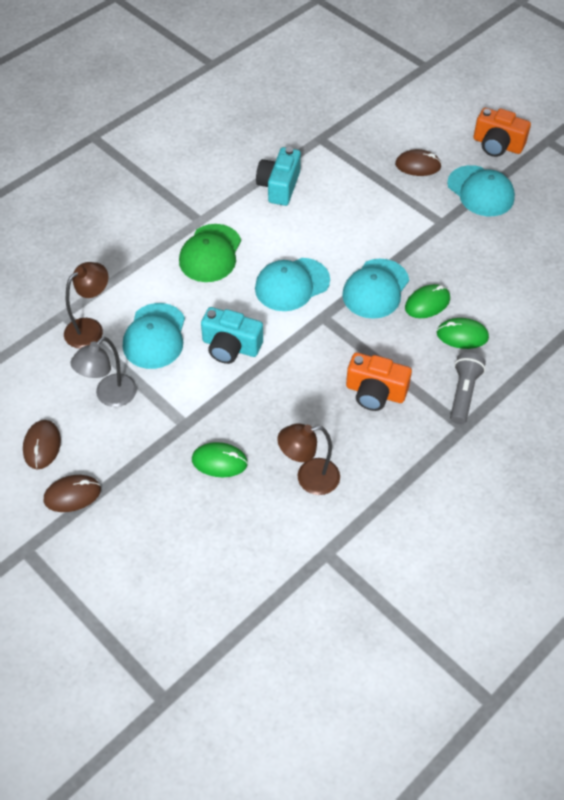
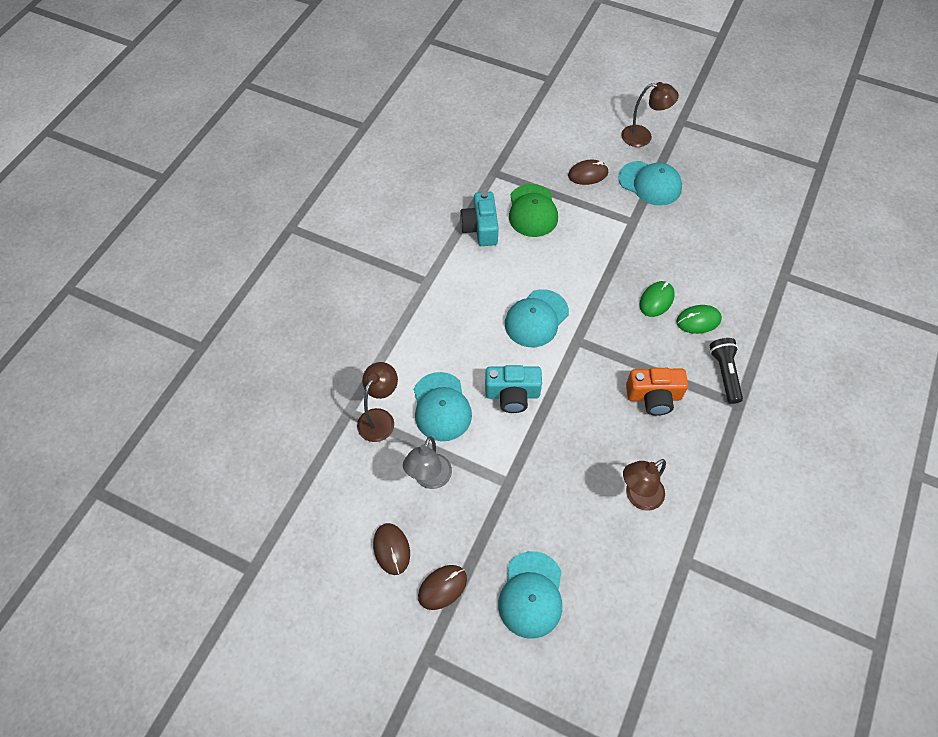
camera: 20 degrees left, 5 degrees up
green cap [179,224,241,282] -> green cap moved to [509,184,558,237]
green mouse [192,442,248,477] -> none
turquoise cap [342,259,409,319] -> turquoise cap moved to [498,551,562,639]
grey flashlight [450,352,486,424] -> black flashlight [710,338,743,404]
orange camera [473,108,531,157] -> brown lamp [621,82,679,147]

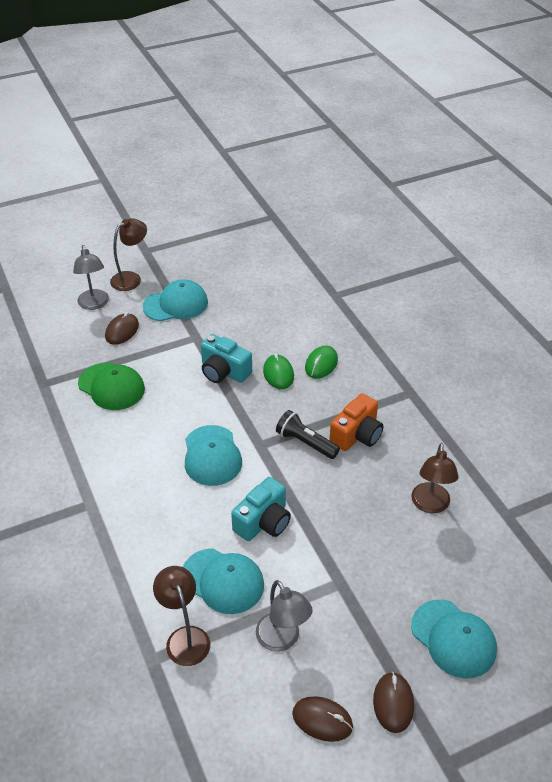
camera: 50 degrees left, 15 degrees down
turquoise camera [460,191,499,246] -> turquoise camera moved to [201,334,252,383]
black flashlight [710,338,743,404] -> black flashlight moved to [276,410,340,459]
none -> grey lamp [73,245,109,310]

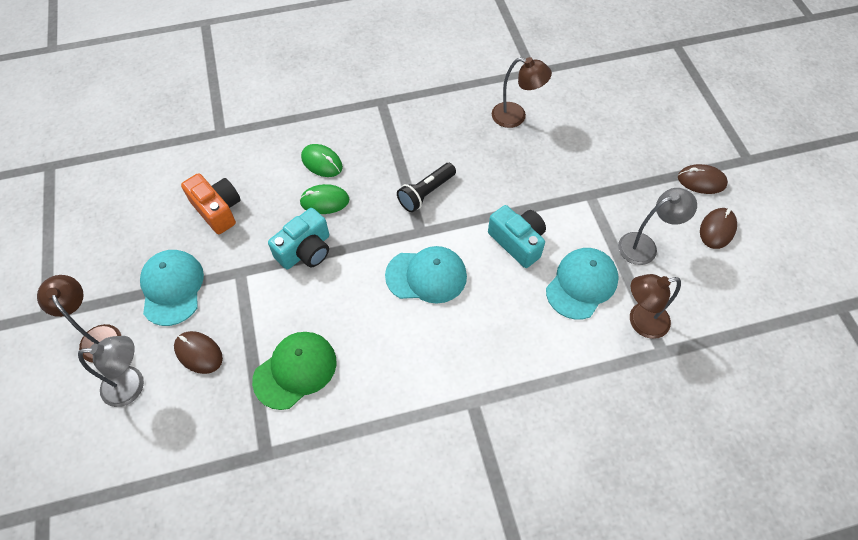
camera: 80 degrees left, 15 degrees up
orange camera [329,393,383,451] -> orange camera moved to [181,173,241,234]
turquoise cap [411,600,497,679] -> none

